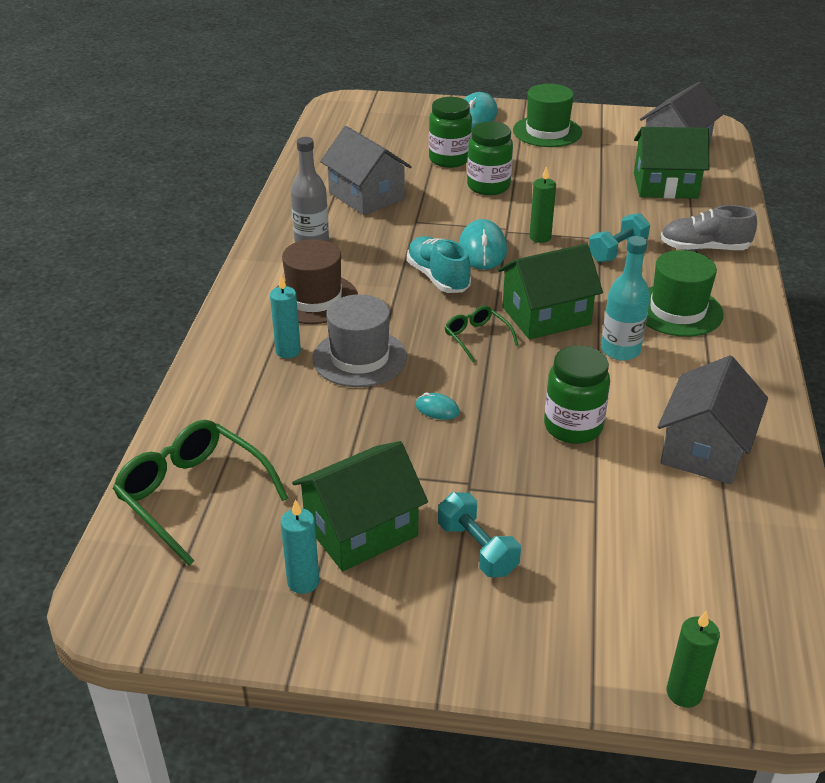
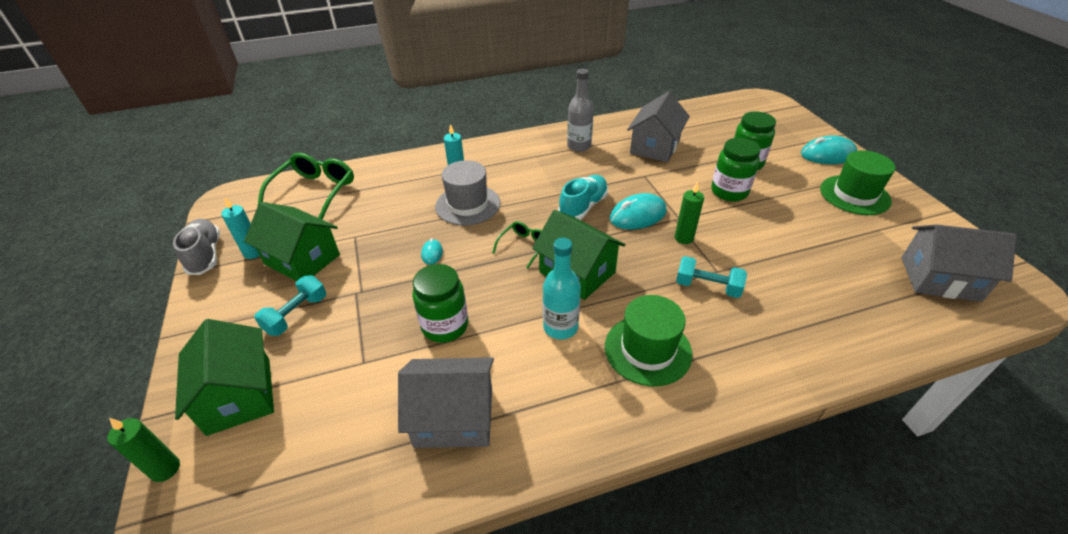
camera: 65 degrees right, 5 degrees up
brown hat [276,239,358,324] -> none
green house [634,127,709,199] -> green house moved to [175,319,274,436]
grey shoe [660,205,757,251] -> grey shoe moved to [173,219,220,275]

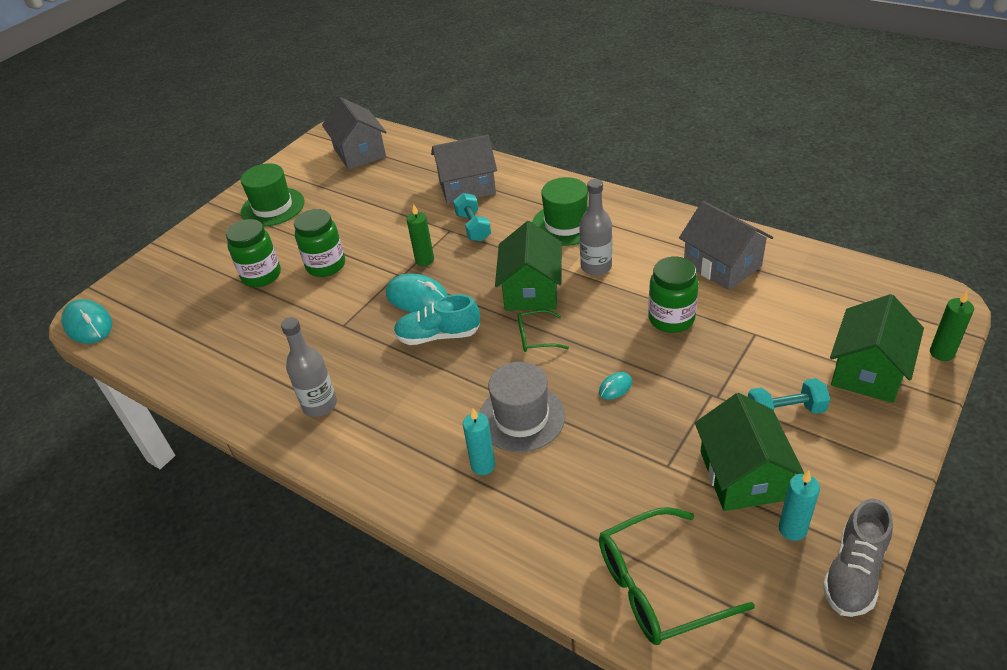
camera: 125 degrees left, 0 degrees up
turquoise bottle [543,238,581,339] -> grey bottle [579,179,612,275]
grey house [627,92,690,162] -> grey house moved to [431,135,497,204]
turquoise mouse [801,135,858,164] -> turquoise mouse moved to [61,299,112,344]

